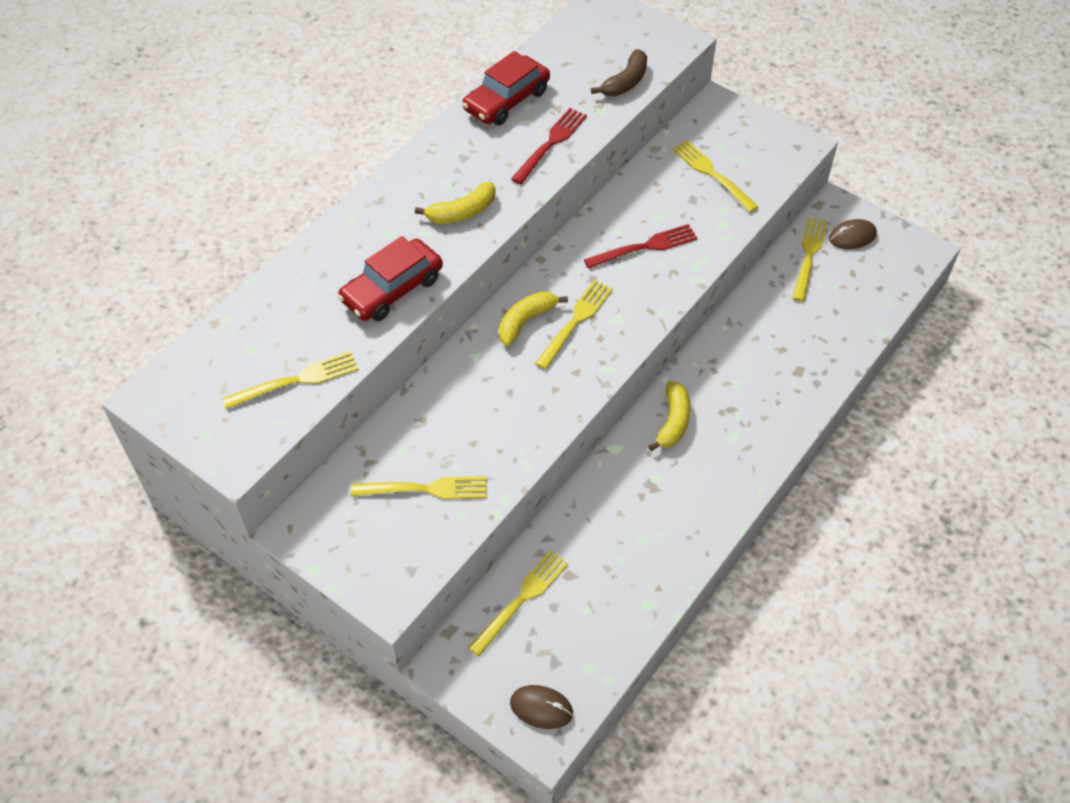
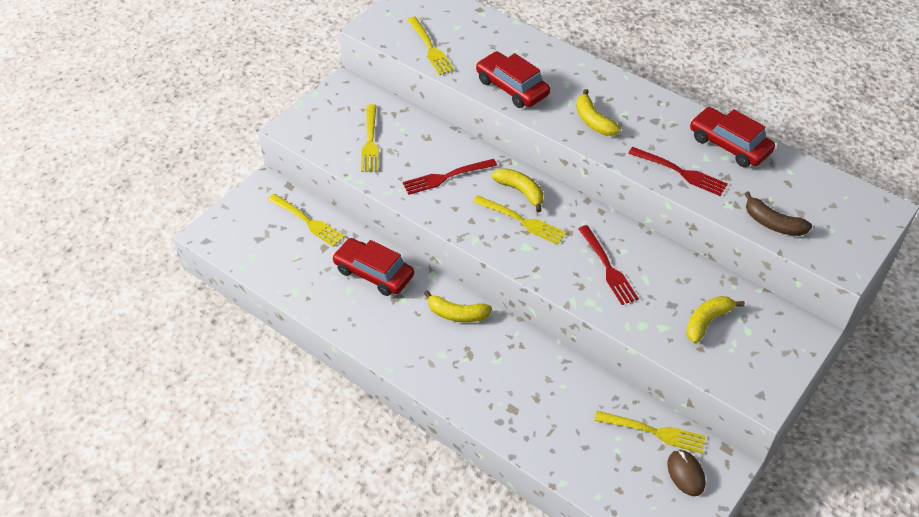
camera: 90 degrees right, 5 degrees down
brown mouse [510,685,573,729] -> none
yellow fork [672,140,759,212] -> yellow banana [686,296,745,344]
none -> red car [332,238,414,296]
none -> red fork [403,159,497,195]

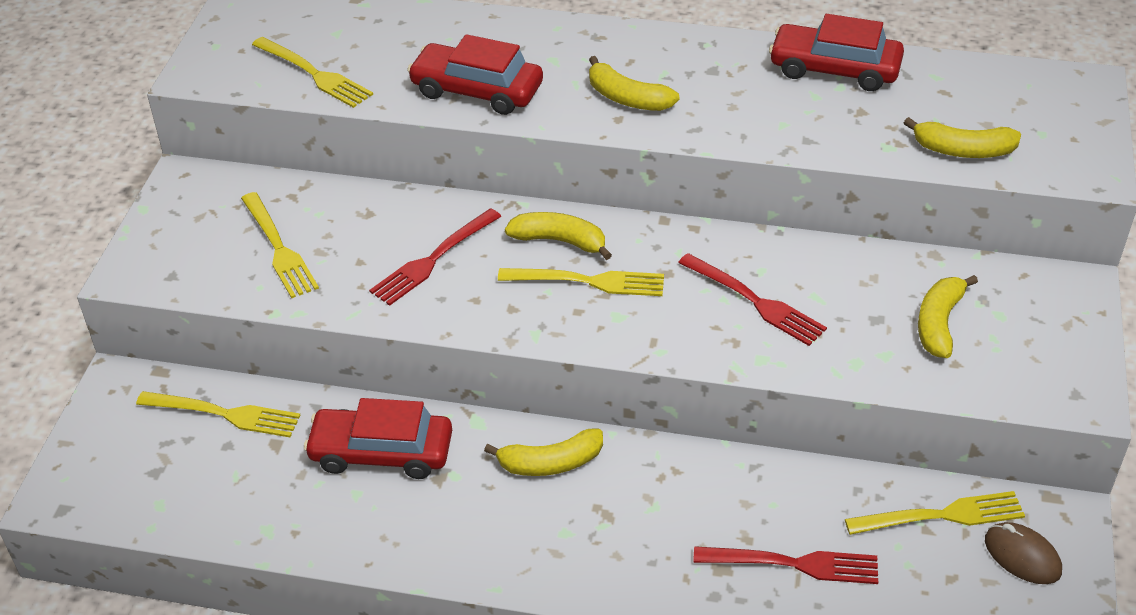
camera: 25 degrees left, 5 degrees down
red fork [628,147,728,196] -> red fork moved to [693,546,878,584]
brown banana [744,191,812,236] -> yellow banana [904,117,1021,158]

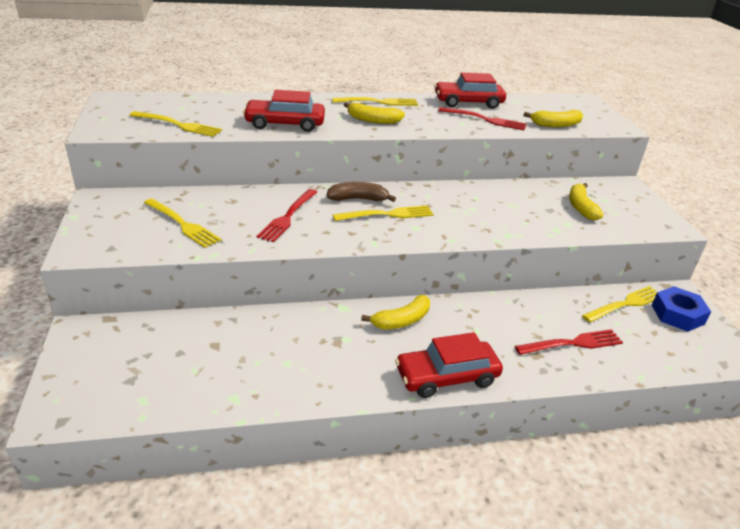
camera: 25 degrees left, 10 degrees down
yellow fork [136,391,301,437] -> yellow fork moved to [332,97,418,106]
red car [304,398,452,479] -> red car moved to [395,332,503,398]
yellow banana [505,212,612,260] -> brown banana [326,182,396,202]
red fork [678,253,827,346] -> red fork moved to [438,107,526,130]
brown mouse [985,522,1062,584] -> blue nut [652,286,711,332]

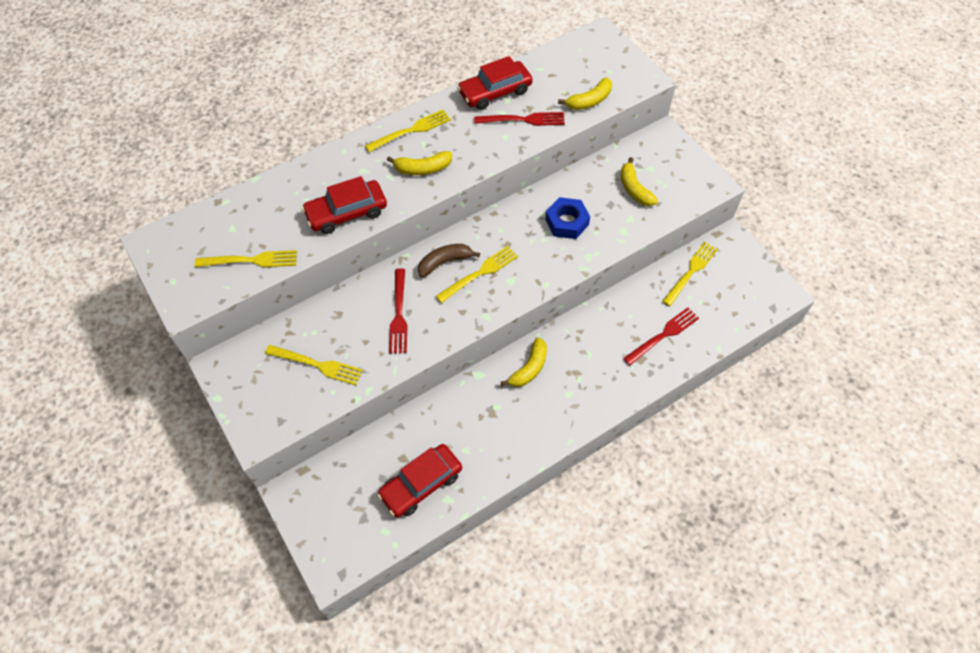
camera: 20 degrees left, 25 degrees up
red car [395,332,503,398] -> red car moved to [377,444,462,518]
blue nut [652,286,711,332] -> blue nut moved to [545,197,590,239]

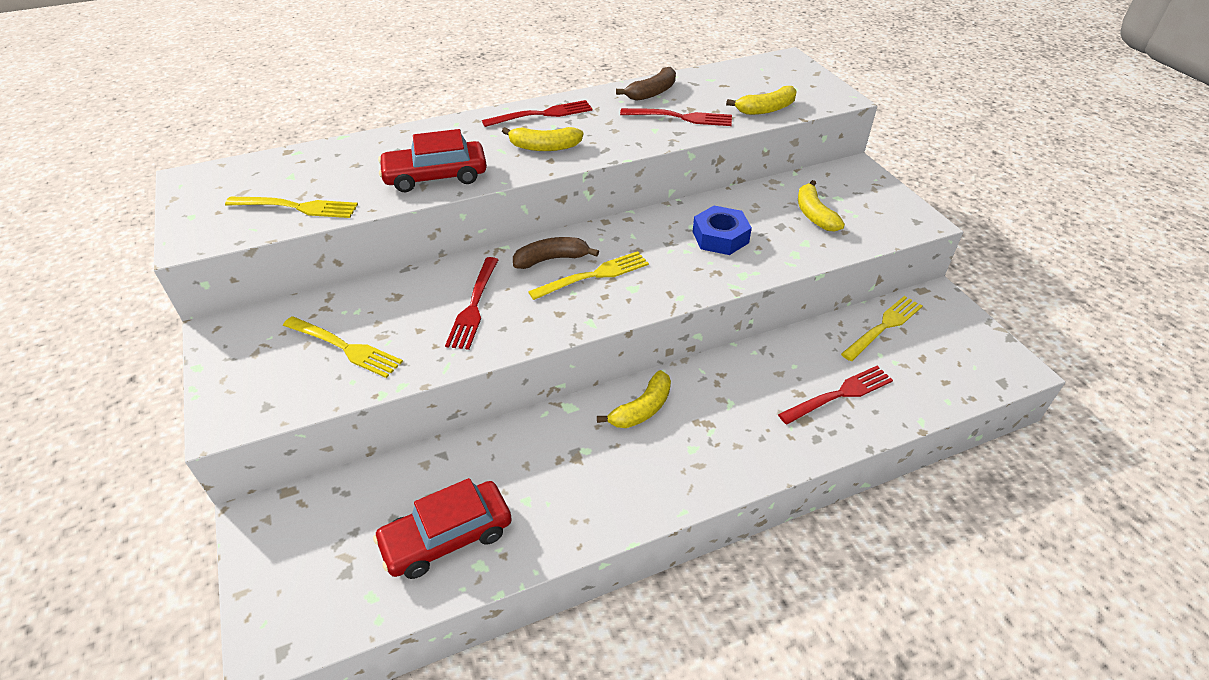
camera: 10 degrees right, 15 degrees down
yellow fork [365,110,451,152] -> red fork [482,100,593,127]
red car [457,56,533,110] -> brown banana [616,67,676,101]

